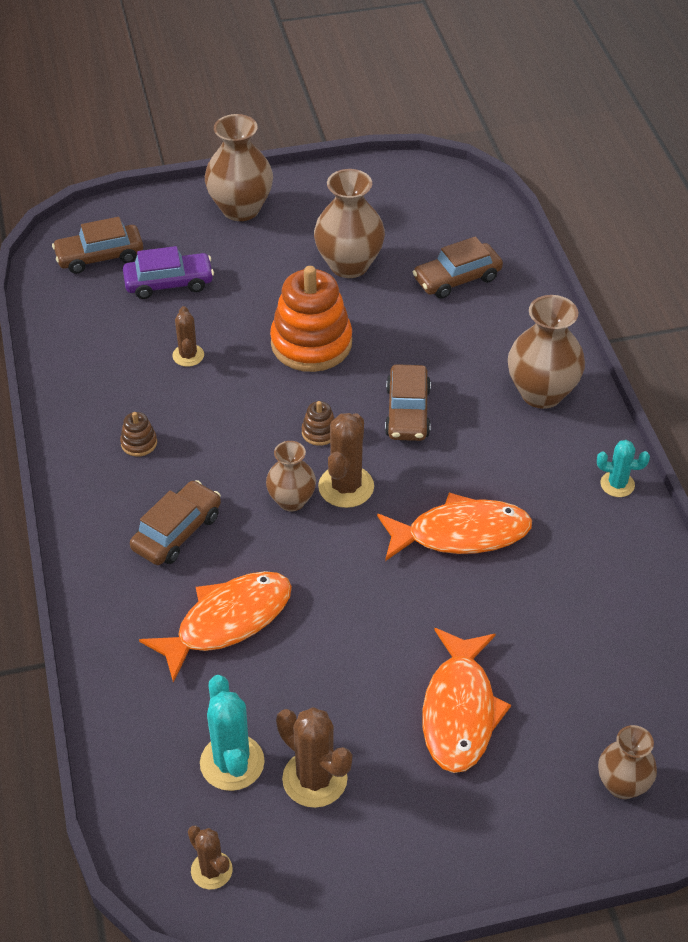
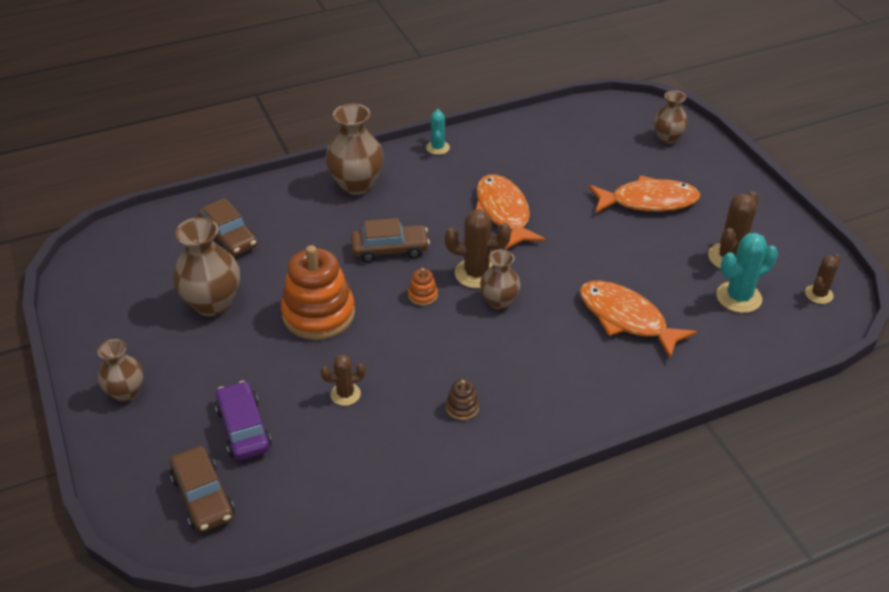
camera: 100 degrees left, 5 degrees down
brown car [130,480,221,565] -> none
brown vase [205,114,273,221] -> brown vase [98,339,143,402], size x0.62
brown stacking toy [302,401,335,446] -> orange stacking toy [408,268,438,306]

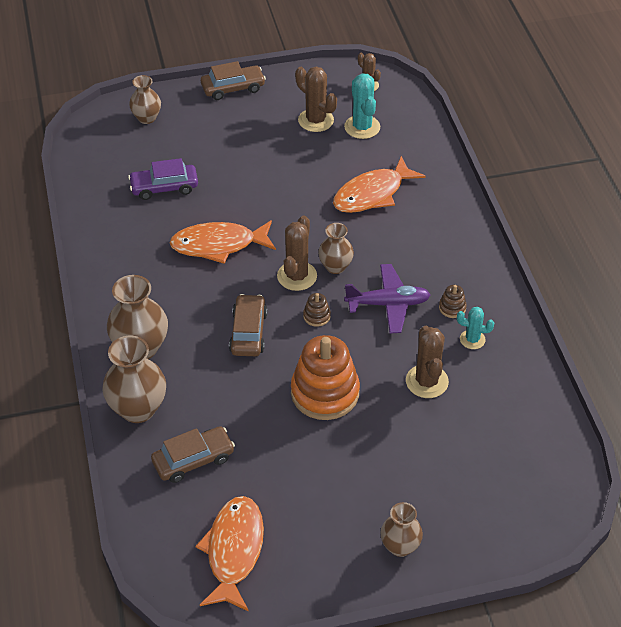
camera: 80 degrees left, 5 degrees up
brown car [170,446,234,532] -> brown car moved to [201,61,266,100]
brown vase [173,217,240,316] -> brown vase moved to [102,335,166,423]
purple car [215,381,271,460] -> purple car moved to [128,158,198,200]
brown cactus [320,355,366,406] -> brown cactus [406,326,449,398], size x1.63
orange stacking toy [408,268,438,306] -> brown stacking toy [303,293,331,327]
turquoise cactus [426,109,450,155] -> turquoise cactus moved to [457,307,494,349]
orange fish [589,175,700,213] -> orange fish moved to [196,496,264,612]
none -> purple plane [344,264,431,333]

